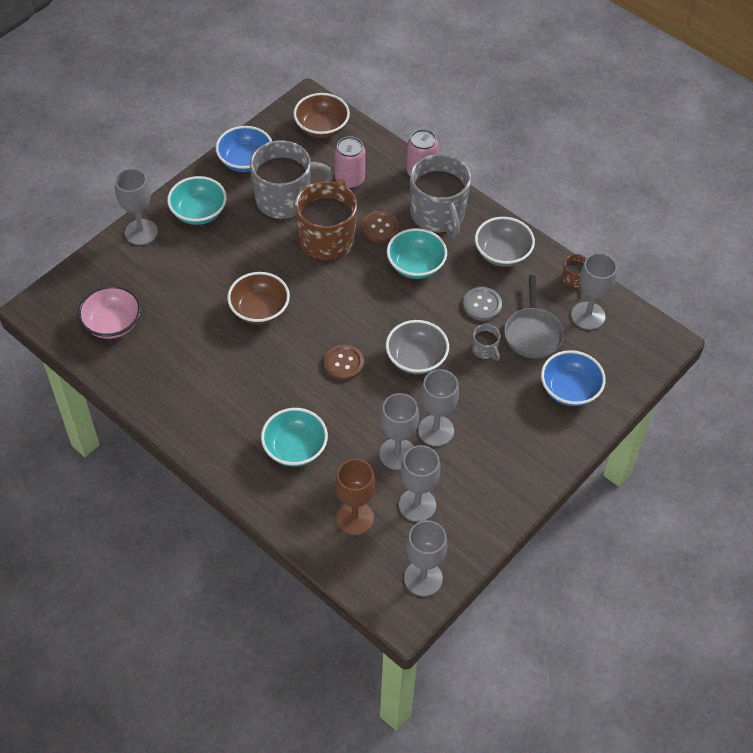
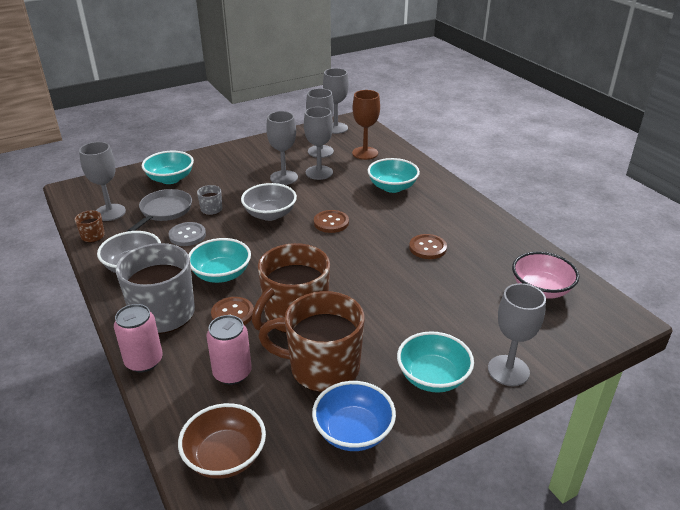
camera: 160 degrees left, 20 degrees down
brown bowl [227,272,290,324] -> none
grey mug [250,140,334,219] -> brown mug [258,291,364,392]
blue bowl [541,350,606,406] -> turquoise bowl [142,151,194,184]
none -> brown button [409,234,447,259]

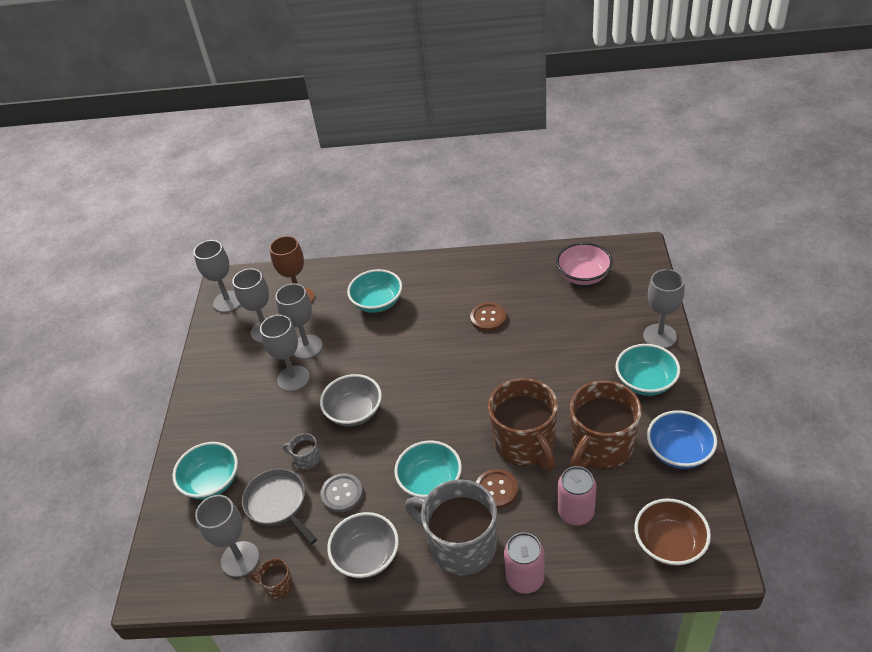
camera: 55 degrees left, 10 degrees up
brown button [314,210,349,233] -> none

